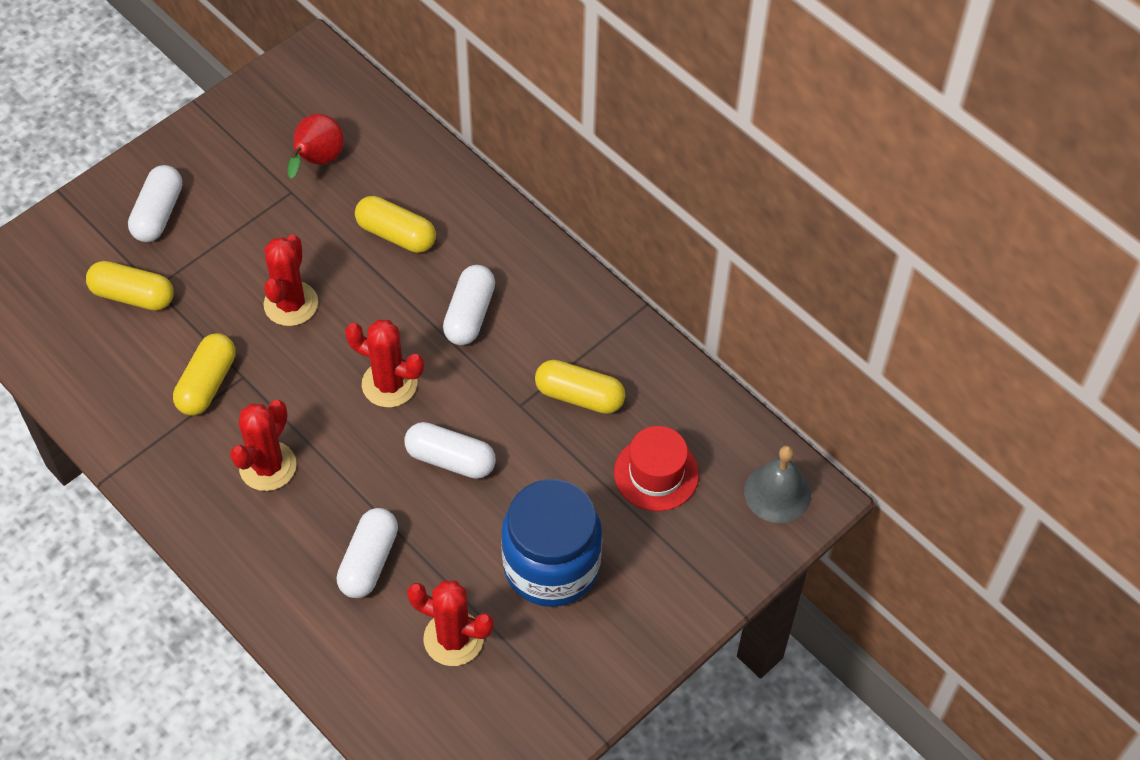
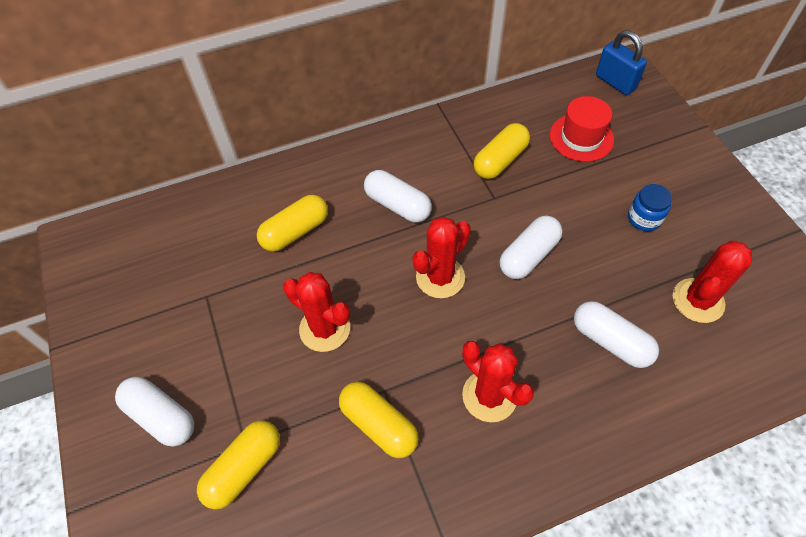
camera: 65 degrees left, 0 degrees up
red pear [288,114,344,178] -> none
blue jar [501,479,602,607] -> blue jar [628,184,672,231], size x0.44
grey bell [744,445,811,523] -> blue padlock [596,30,647,95]

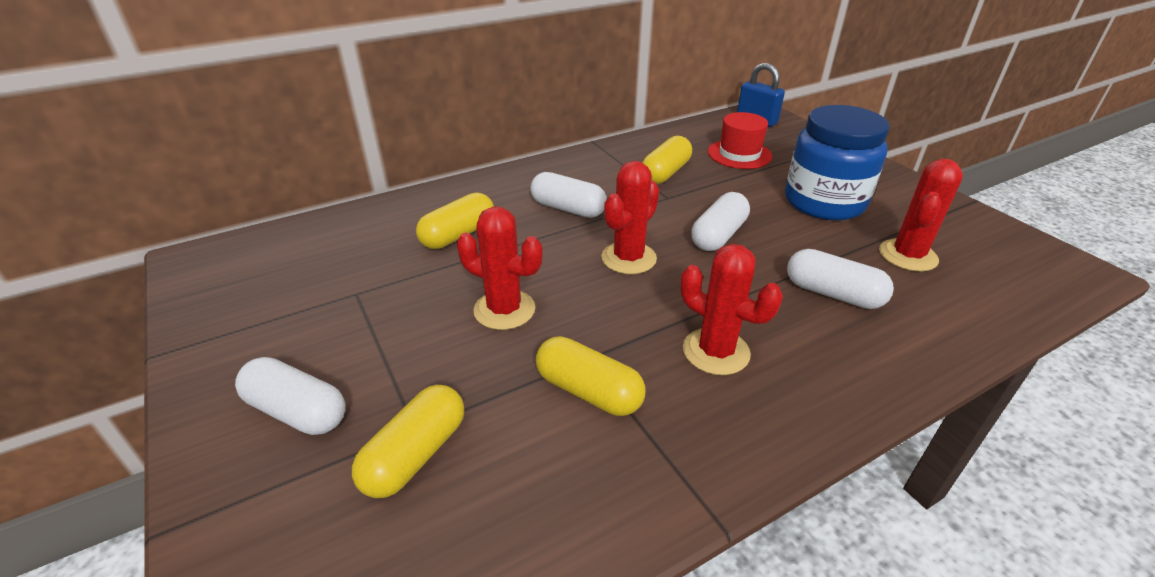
camera: 10 degrees left, 20 degrees down
blue jar [628,184,672,231] -> blue jar [785,105,890,221], size x2.26

